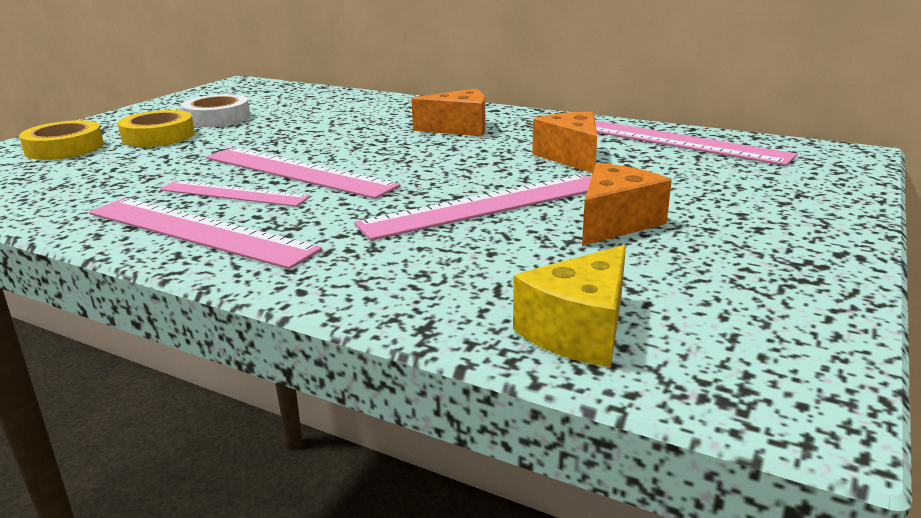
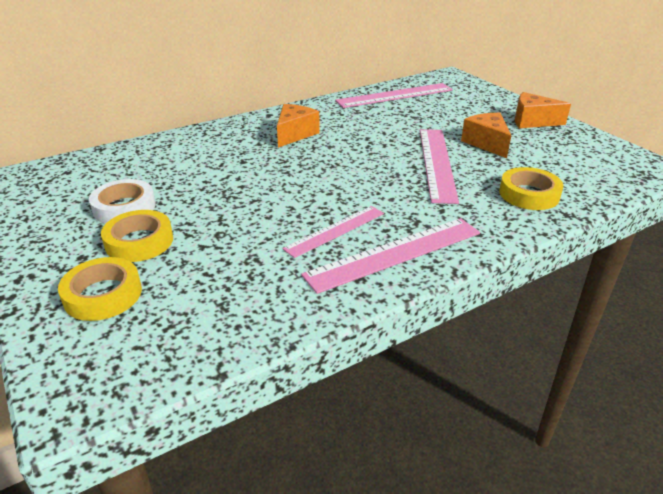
camera: 60 degrees left, 10 degrees up
pink ruler [206,147,401,199] -> none
yellow cheese [513,245,626,367] -> none
orange cheese [532,112,597,173] -> orange cheese moved to [515,92,571,128]
none -> yellow tape [499,167,563,210]

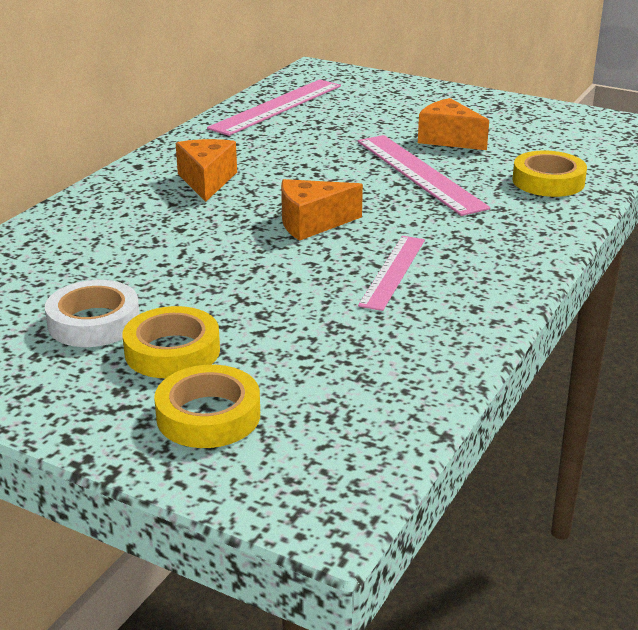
camera: 30 degrees left, 5 degrees down
pink ruler [301,218,480,294] -> none
orange cheese [515,92,571,128] -> orange cheese moved to [281,179,363,241]

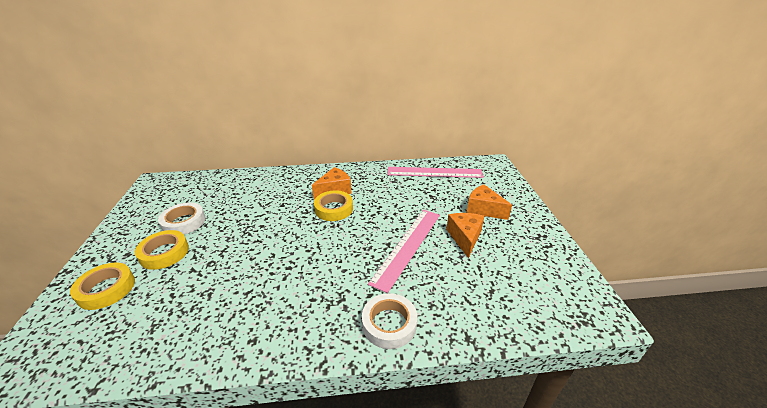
camera: 55 degrees right, 5 degrees up
orange cheese [281,179,363,241] -> orange cheese moved to [466,184,512,220]
pink ruler [358,236,425,311] -> none
yellow tape [512,151,587,197] -> yellow tape moved to [314,190,353,221]
none -> white tape [362,293,417,349]

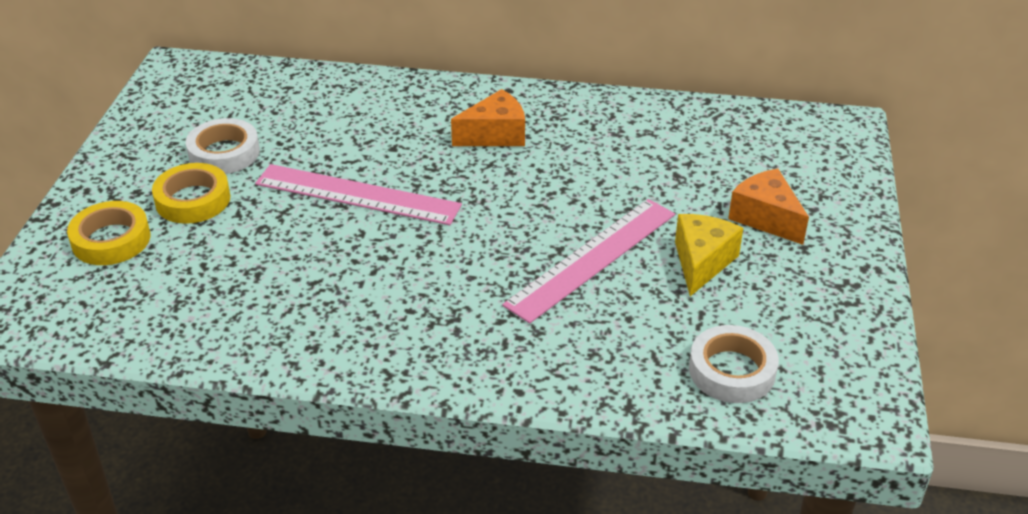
camera: 15 degrees right, 5 degrees up
yellow tape [314,190,353,221] -> none
white tape [362,293,417,349] -> white tape moved to [689,325,779,403]
pink ruler [387,167,484,178] -> pink ruler moved to [255,164,462,225]
orange cheese [446,213,484,258] -> yellow cheese [675,214,743,296]

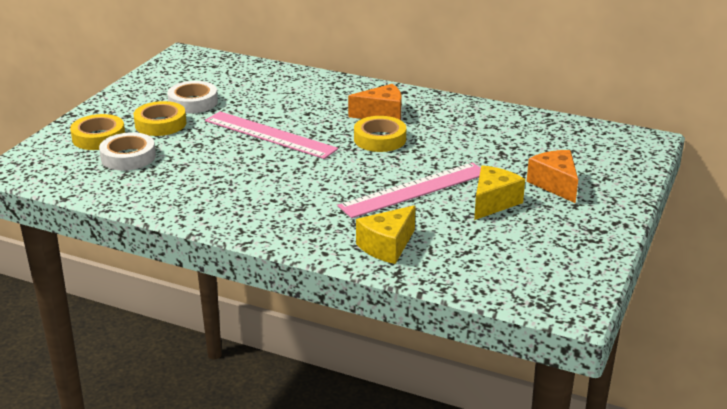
camera: 15 degrees right, 10 degrees down
white tape [689,325,779,403] -> white tape moved to [99,132,156,170]
none -> yellow tape [354,116,406,152]
none -> yellow cheese [356,205,416,264]

